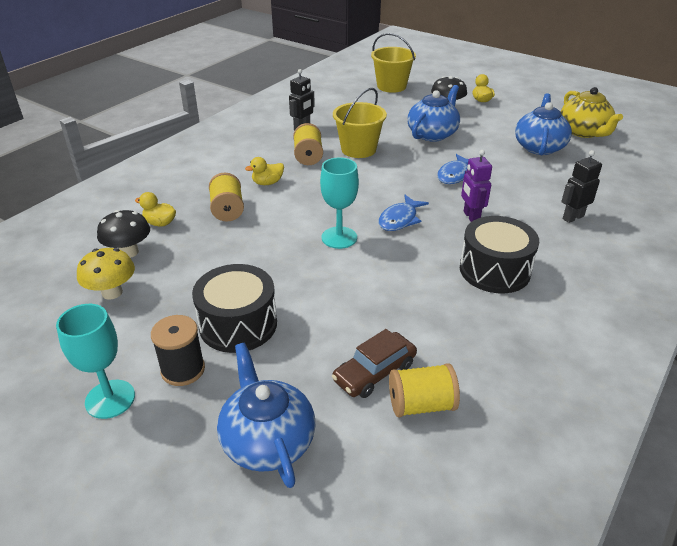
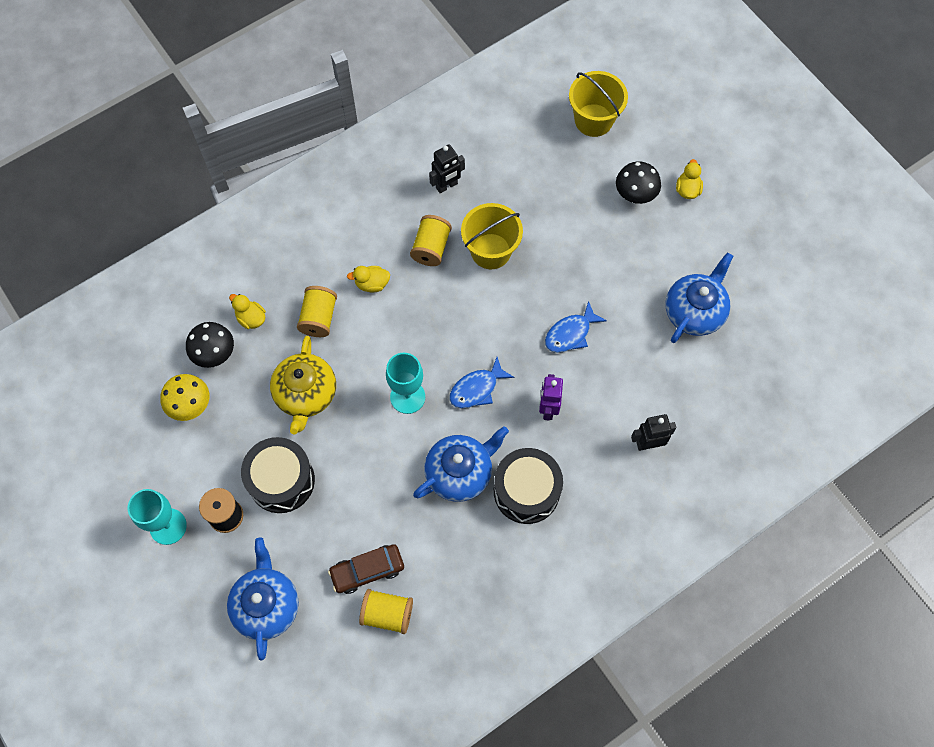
camera: 20 degrees right, 30 degrees up
blue teapot [407,85,460,142] -> blue teapot moved to [413,427,509,502]
yellow teapot [561,87,623,138] -> yellow teapot moved to [270,336,336,434]

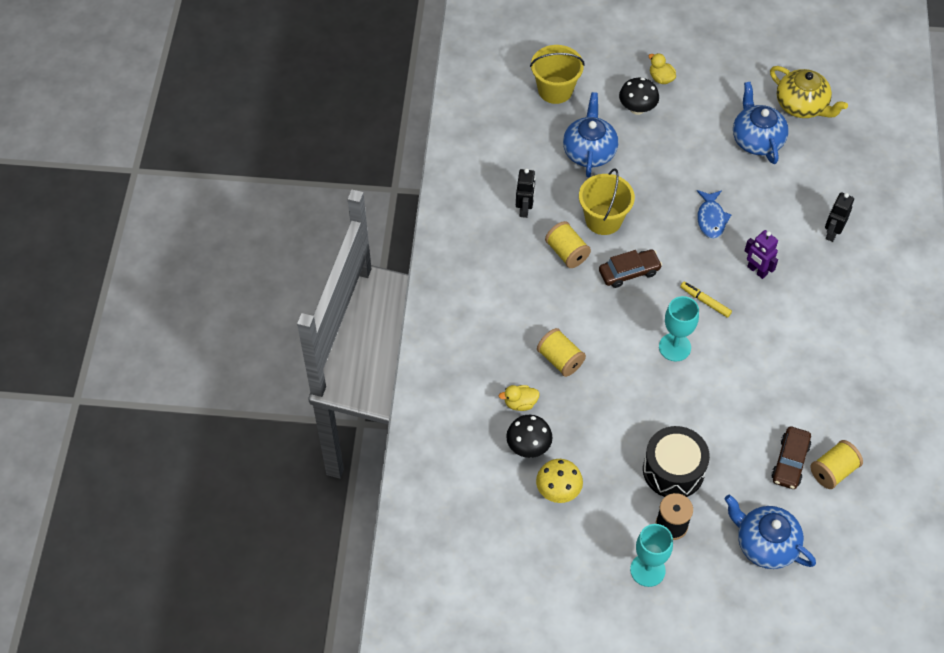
camera: 50 degrees left, 10 degrees down
yellow teapot [270,336,336,434] -> yellow teapot moved to [770,66,848,118]
yellow duck [347,266,390,292] -> none
blue teapot [413,427,509,502] -> blue teapot moved to [563,92,618,177]
blue fish [449,357,514,409] -> yellow marker [680,282,732,318]
black drum [494,448,563,524] -> none
none -> brown car [599,249,662,288]

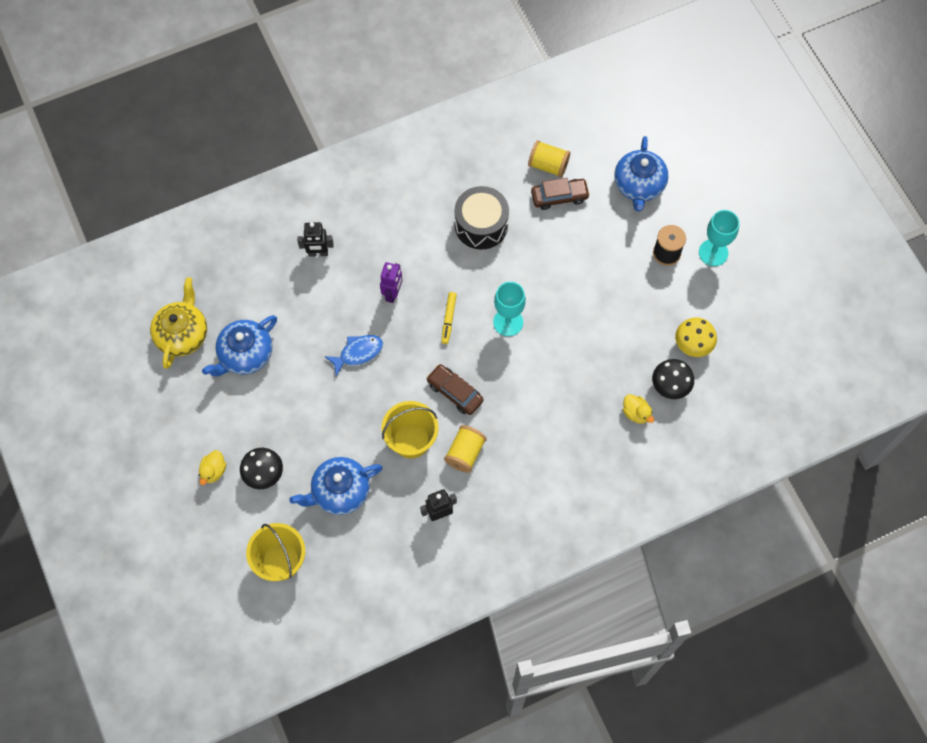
camera: 120 degrees left, 10 degrees up
yellow spool [537,328,586,377] -> none
black drum [643,426,710,497] -> black drum moved to [455,186,509,250]

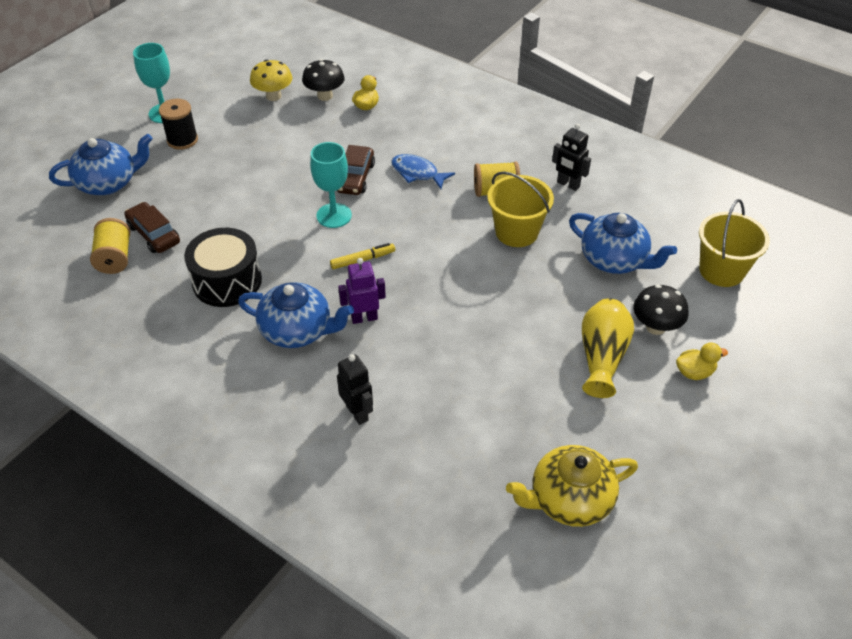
camera: 120 degrees left, 20 degrees down
blue teapot [202,315,277,377] -> blue teapot moved to [238,282,354,348]
blue fish [325,335,383,376] -> blue fish moved to [391,154,455,189]
brown car [426,364,484,415] -> brown car moved to [337,145,375,195]
none -> yellow vase [582,298,634,398]

